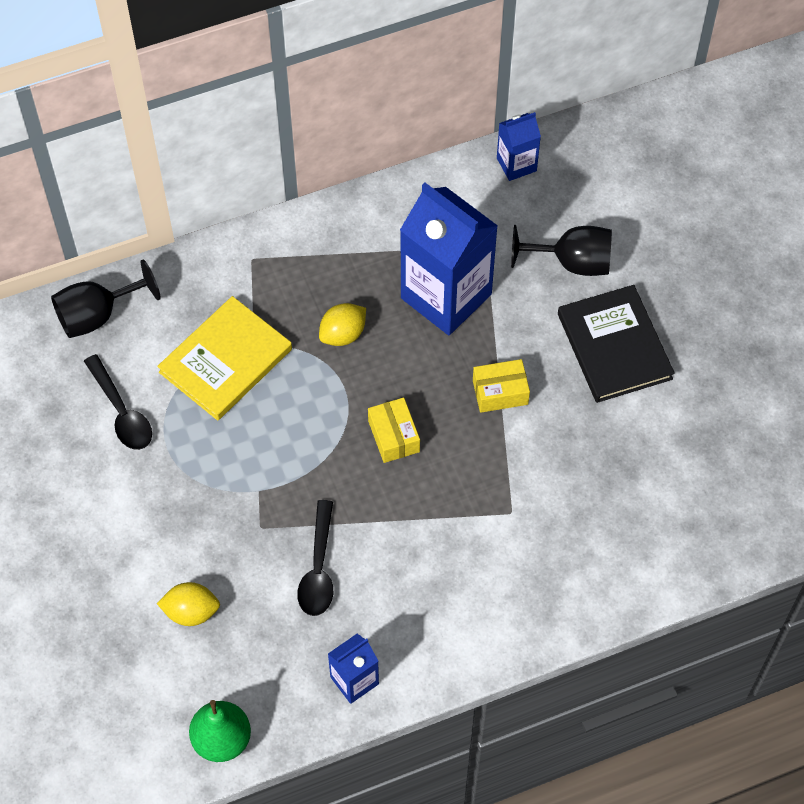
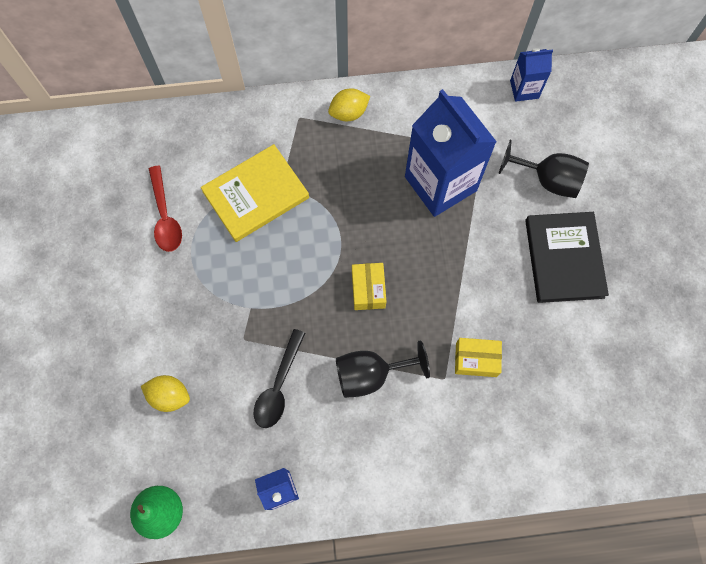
camera: 15 degrees right, 10 degrees up
black goblet [51,259,161,338] -> black goblet moved to [336,340,430,398]
black spoon [84,354,152,450] -> red spoon [149,166,182,252]
yellow lemon [319,303,366,346] -> yellow lemon moved to [328,88,370,121]
yellow box [473,359,530,413] -> yellow box moved to [455,338,502,377]

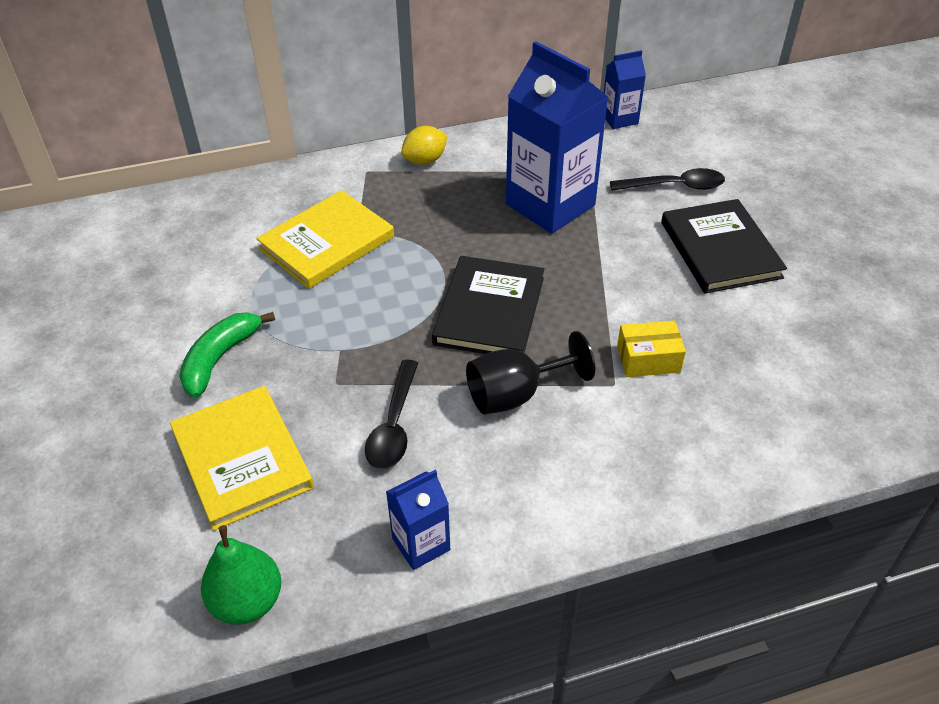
camera: 10 degrees left, 25 degrees down
yellow lemon [141,375,190,412] -> yellow book [170,386,314,531]
red spoon [149,166,182,252] -> none
yellow box [352,263,386,310] -> black book [432,256,544,354]
black goblet [498,140,589,198] -> black spoon [610,168,725,191]
none -> green banana [179,312,275,398]

